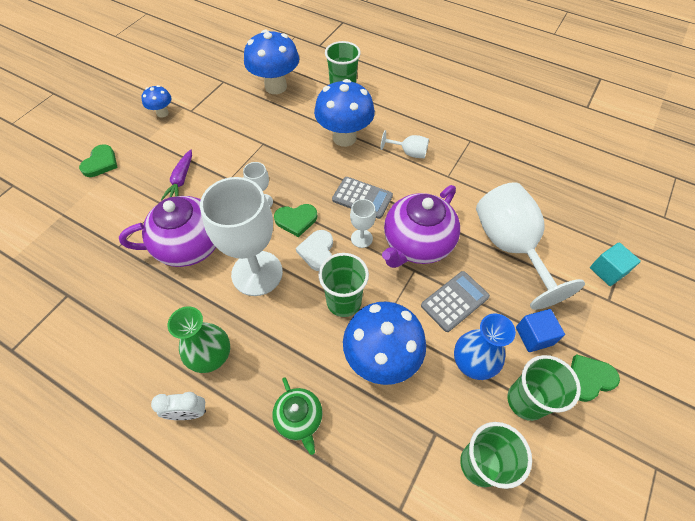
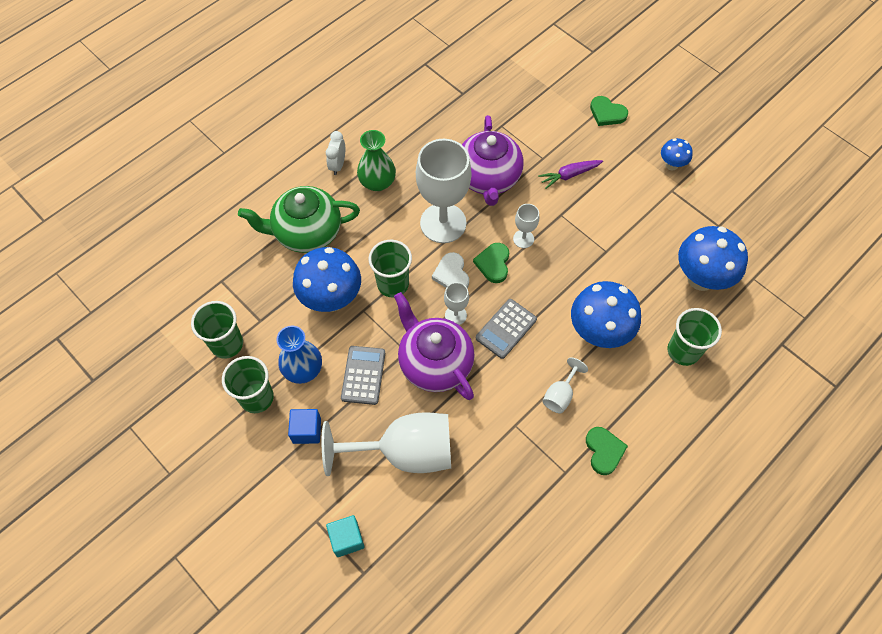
camera: 105 degrees right, 5 degrees up
purple carrot [161,149,192,201] -> purple carrot turned 45 degrees counterclockwise [538,160,603,189]
green teapot [273,377,323,455] -> green teapot [238,186,360,253], size x1.84
white heart [296,230,333,271] -> white heart turned 120 degrees counterclockwise [432,252,469,288]
grey calculator [421,271,490,332] -> grey calculator turned 150 degrees counterclockwise [341,346,385,405]
green heart [571,354,620,402] -> green heart moved to [586,427,628,475]

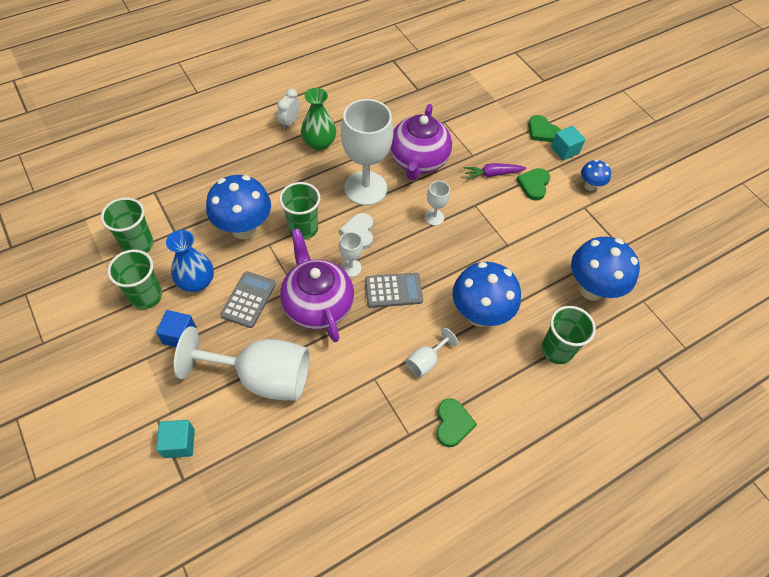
camera: 10 degrees right, 5 degrees down
green teapot [238,186,360,253] -> none
green heart [473,243,509,283] -> green heart moved to [516,168,550,201]
grey calculator [476,299,537,359] -> grey calculator turned 150 degrees counterclockwise [365,273,423,308]
none -> turquoise cube [551,126,585,161]

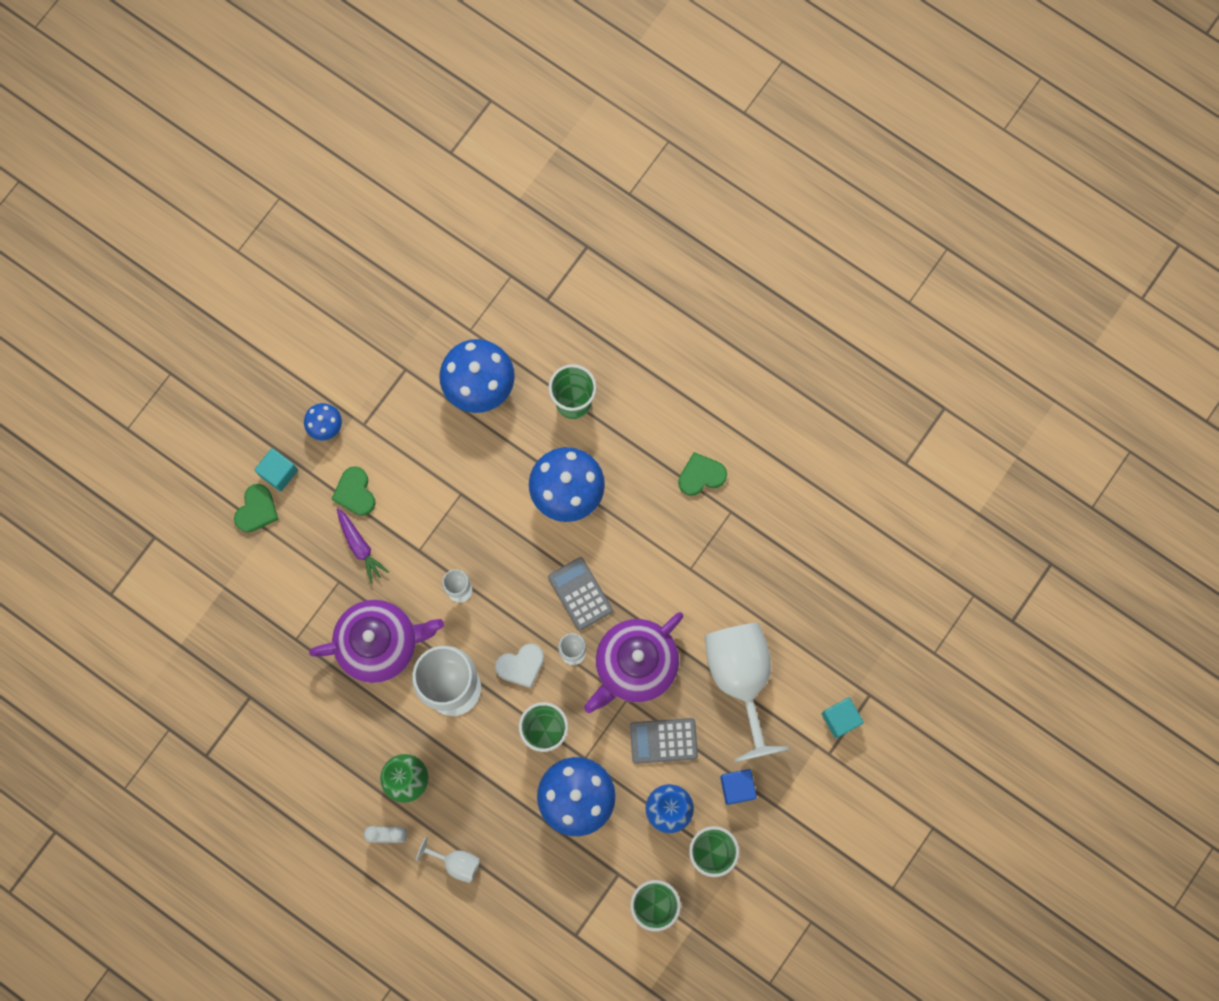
camera: 110 degrees left, 20 degrees up
white goblet [406,328,458,378] -> white goblet moved to [416,837,480,883]
green heart [516,168,550,201] -> green heart turned 75 degrees clockwise [332,466,376,516]

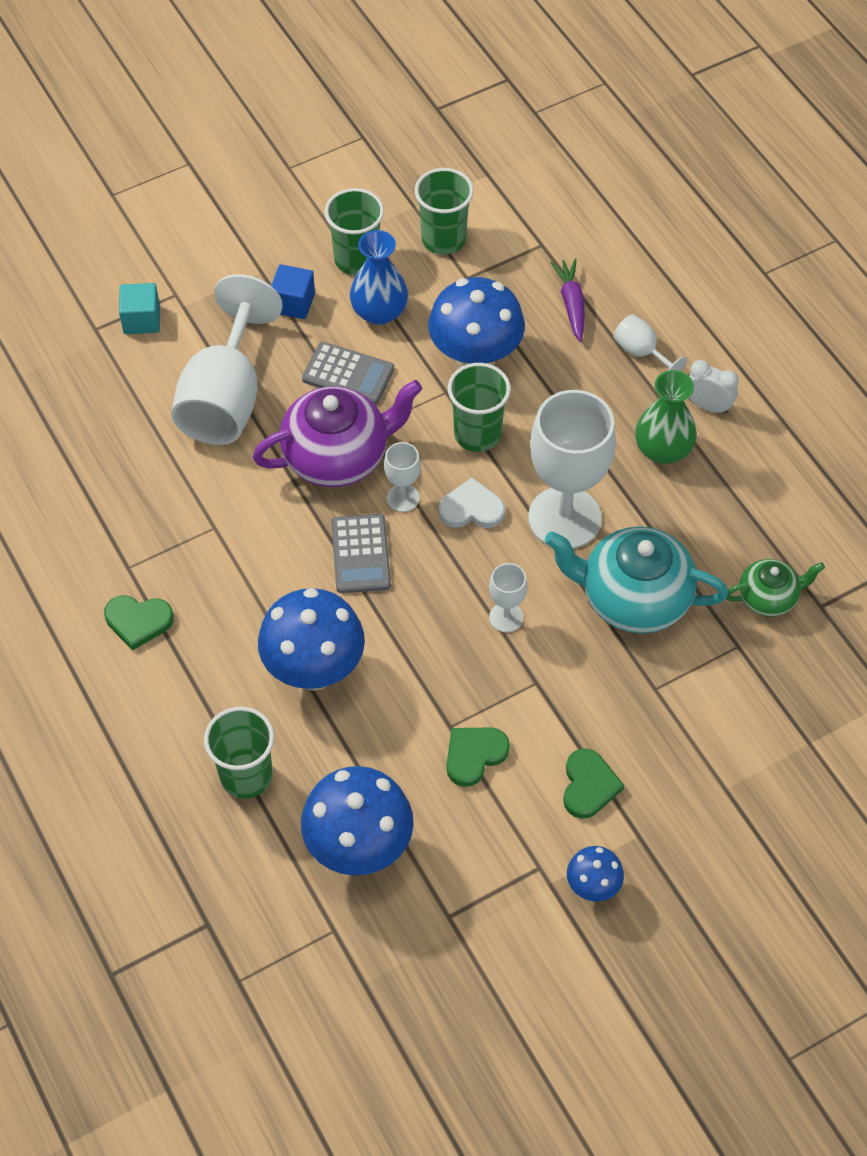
camera: 155 degrees left, 20 degrees down
green heart [234,484,279,532] -> green heart moved to [447,728,510,787]
turquoise cube [255,448,298,492] -> none
purple teapot [309,600,444,683] -> turquoise teapot [545,526,728,634]
purple carrot [337,508,389,584] -> purple carrot moved to [550,259,585,342]
none -> green teapot [726,559,825,617]

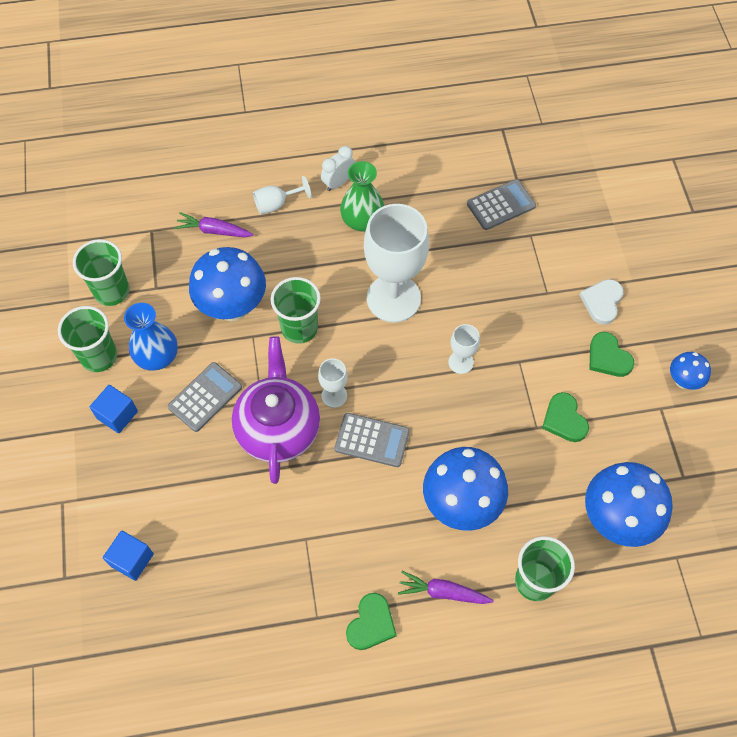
camera: 70 degrees left, 5 degrees up
turquoise cube [119,283,160,334] -> none
white goblet [171,274,283,445] -> none
white heart [438,477,505,528] -> white heart moved to [580,279,624,325]
turquoise teapot [545,526,728,634] -> none
green heart [563,748,624,819] -> green heart turned 150 degrees counterclockwise [589,332,634,377]
green teapot [726,559,825,617] -> grey calculator [467,179,536,230]
none -> blue cube [103,531,154,581]
none -> purple carrot [398,571,494,604]

